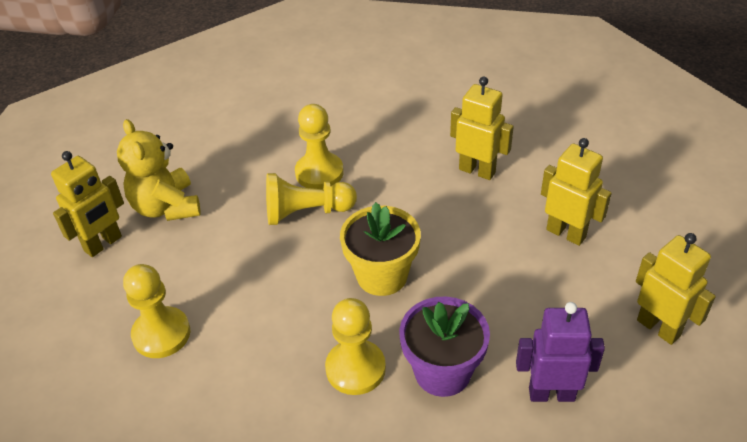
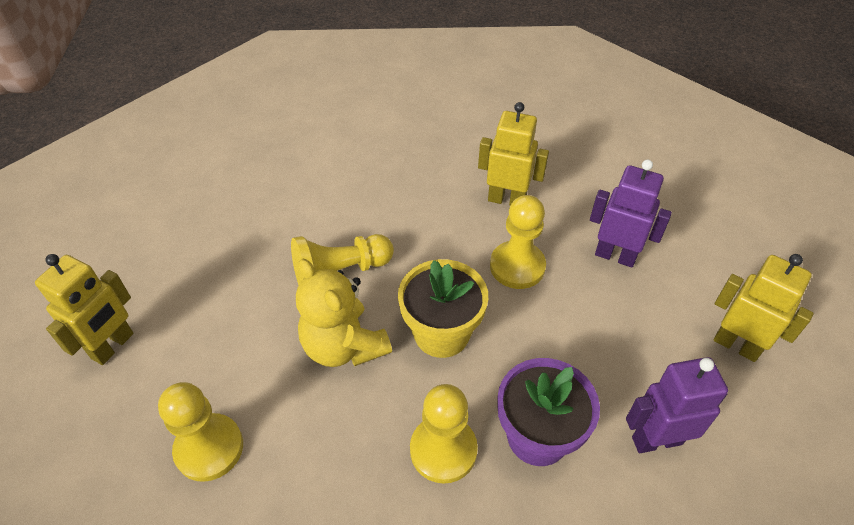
camera: 15 degrees left, 5 degrees up
yellow teddy bear [117,119,201,221] -> yellow teddy bear moved to [296,259,392,367]
yellow pawn [295,104,344,189] -> yellow pawn moved to [490,195,546,289]
yellow robot [541,138,612,246] -> purple robot [590,160,672,267]

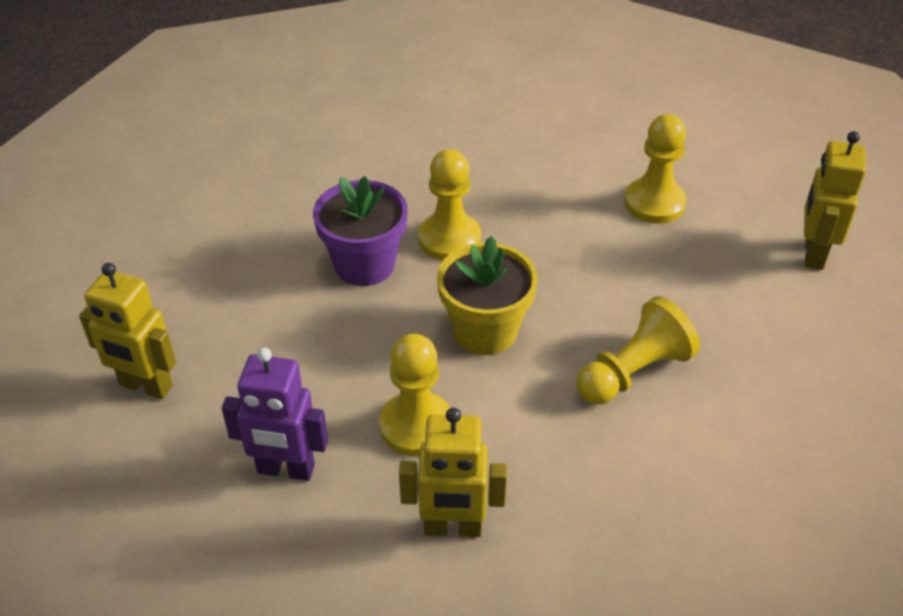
camera: 165 degrees right, 5 degrees down
yellow teddy bear [296,259,392,367] -> none
purple robot [626,357,728,453] -> none

